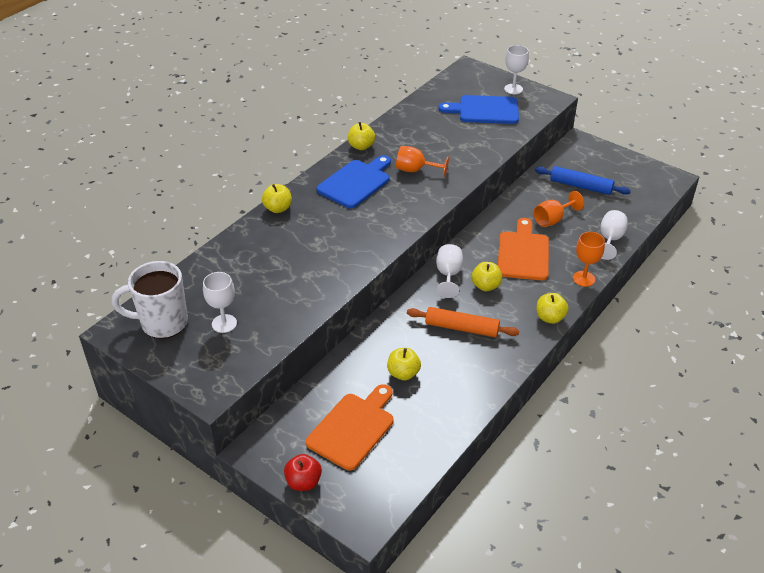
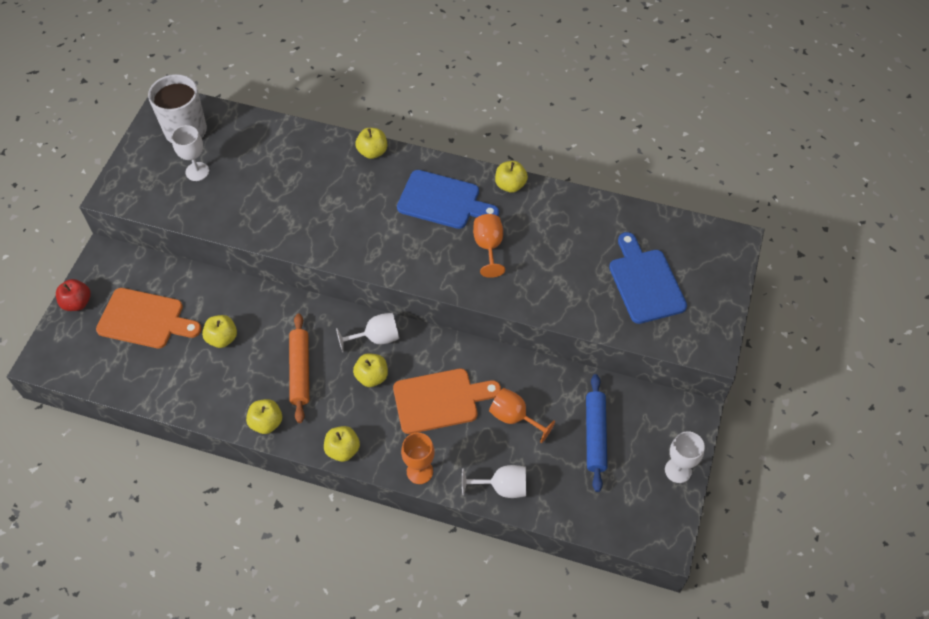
camera: 70 degrees right, 15 degrees up
white goblet [504,45,529,94] -> white goblet moved to [665,431,705,483]
none -> yellow apple [246,399,282,434]

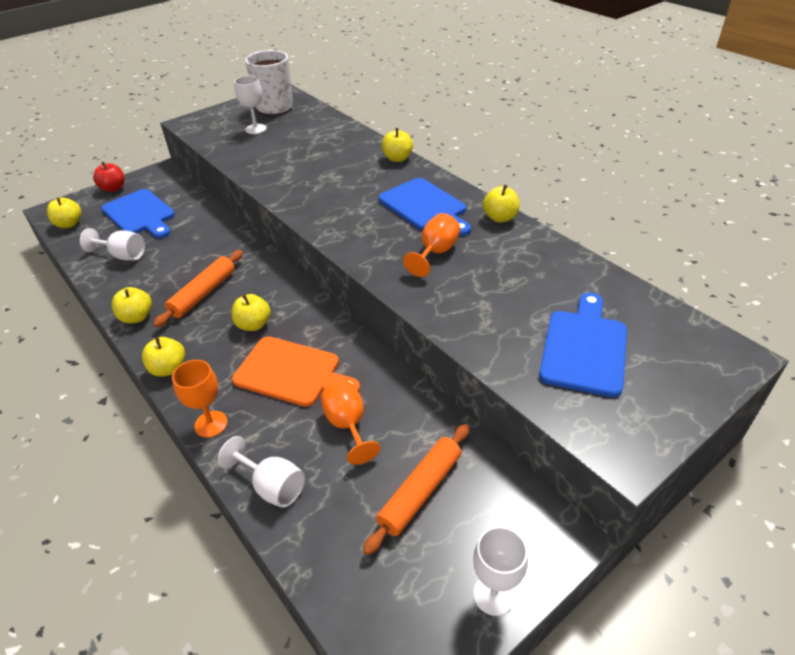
camera: 35 degrees right, 15 degrees down
orange cutting board [96,288,201,349] -> blue cutting board [101,189,175,238]
yellow apple [202,315,237,348] -> yellow apple moved to [47,197,81,228]
white goblet [336,313,399,353] -> white goblet moved to [80,228,145,261]
blue rolling pin [586,374,607,492] -> orange rolling pin [363,424,470,555]

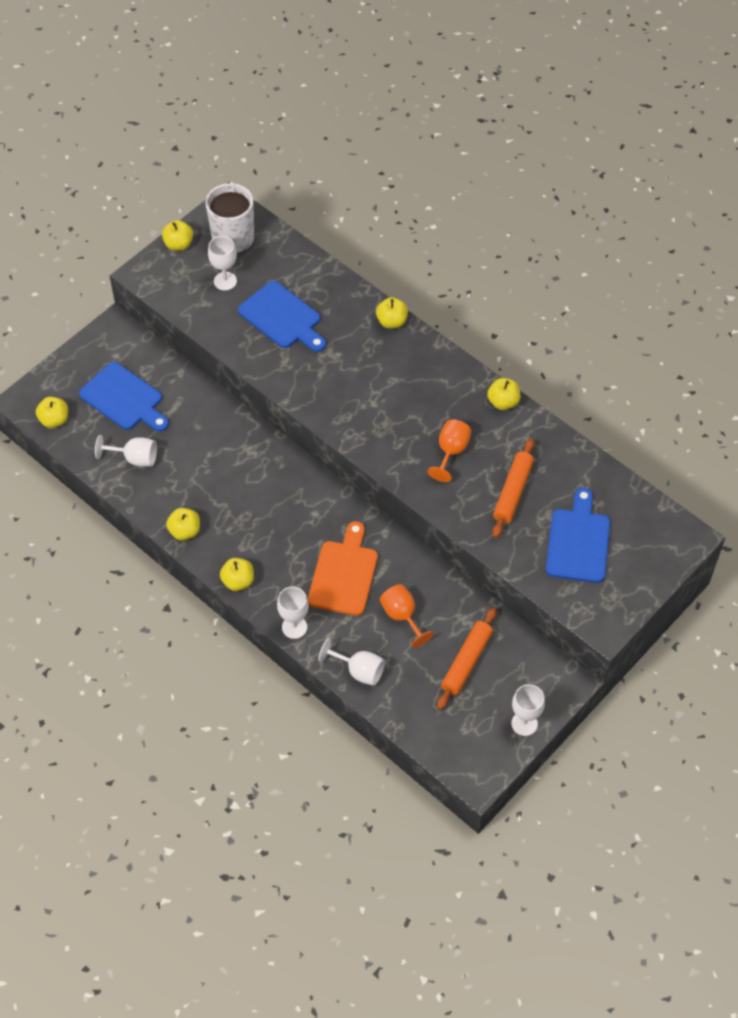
camera: 10 degrees left, 15 degrees up
red apple [93,162,125,192] -> none
orange rolling pin [153,250,243,327] -> orange rolling pin moved to [492,438,534,538]
orange goblet [172,360,228,438] -> white goblet [277,587,309,639]
yellow apple [232,294,271,331] -> yellow apple moved to [162,220,193,251]
orange cutting board [232,337,360,407] -> orange cutting board turned 90 degrees counterclockwise [308,521,378,616]
blue cutting board [379,178,471,236] -> blue cutting board moved to [238,281,326,352]

